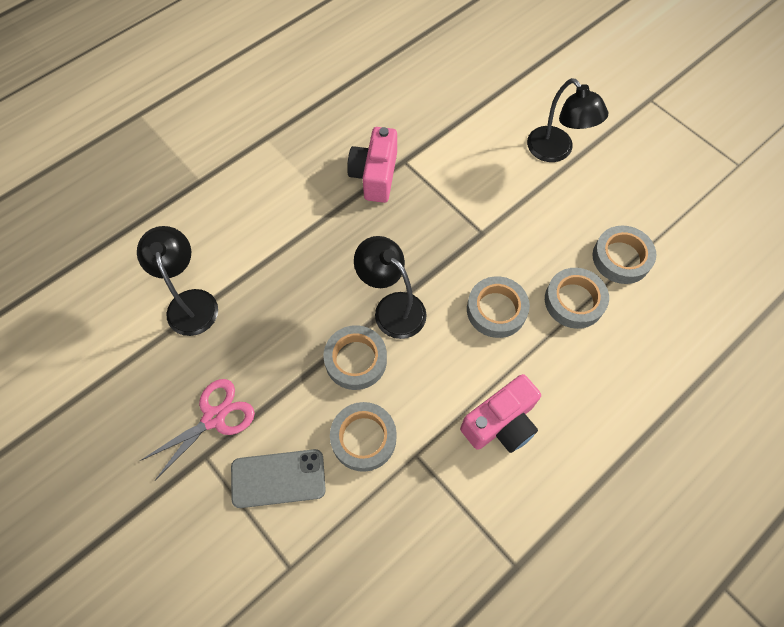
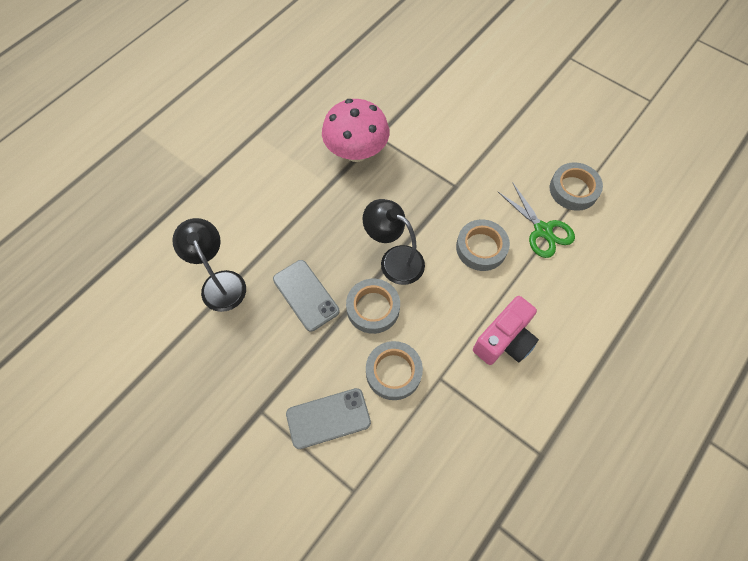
camera: 10 degrees left, 0 degrees up
pink scissors [140,379,255,481] -> none
pink camera [347,127,397,203] -> pink mushroom [322,99,389,162]
black lamp [527,78,608,162] -> none
grey tape [545,268,609,329] -> green scissors [498,182,575,258]
none -> grey phone [273,260,339,332]

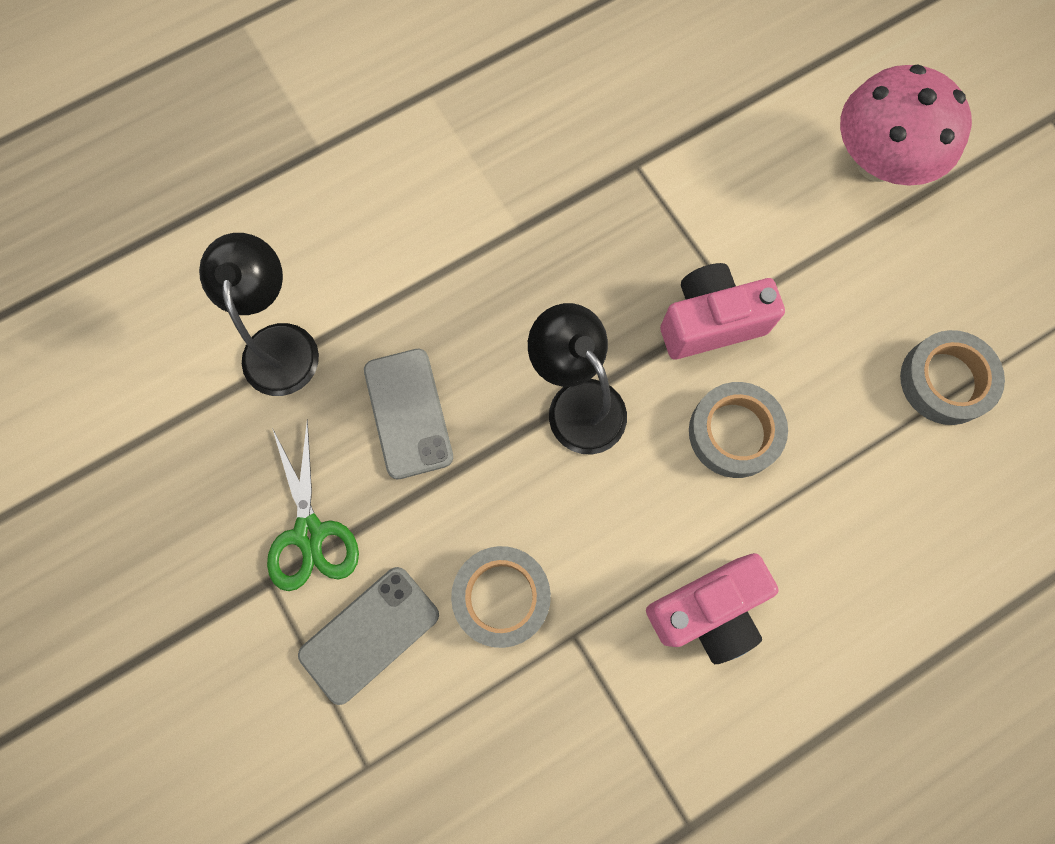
camera: 20 degrees right, 10 degrees up
grey phone [286,388,371,449] -> grey phone turned 45 degrees counterclockwise [298,567,439,705]
pink mushroom [322,99,389,162] -> pink mushroom moved to [840,64,972,186]
grey tape [346,279,400,334] -> none
green scissors [498,182,575,258] -> green scissors moved to [267,420,359,591]
none -> pink camera [660,263,785,359]

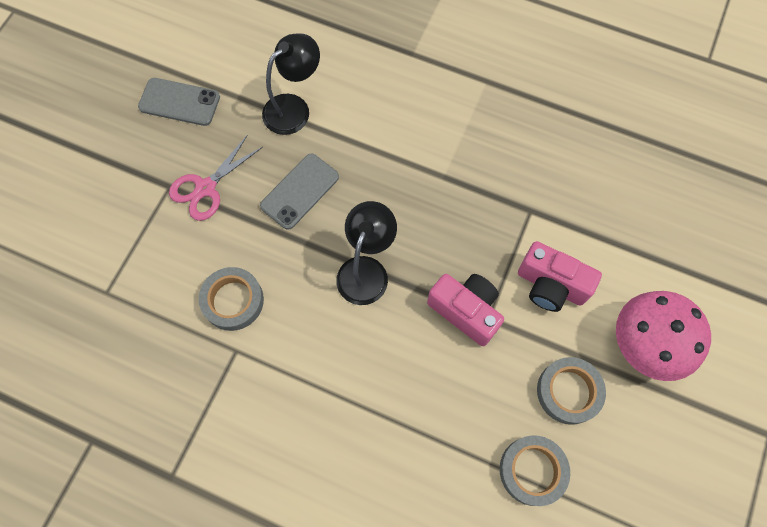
camera: 55 degrees right, 5 degrees down
green scissors [267,420,359,591] -> pink scissors [169,135,263,221]
grey phone [298,567,439,705] -> grey phone moved to [138,78,220,126]
pink camera [646,553,779,664] -> pink camera moved to [518,241,602,312]
grey tape [689,382,788,478] -> grey tape moved to [537,357,606,425]

